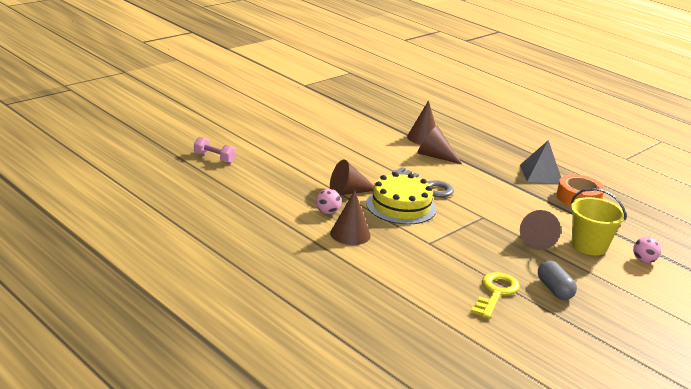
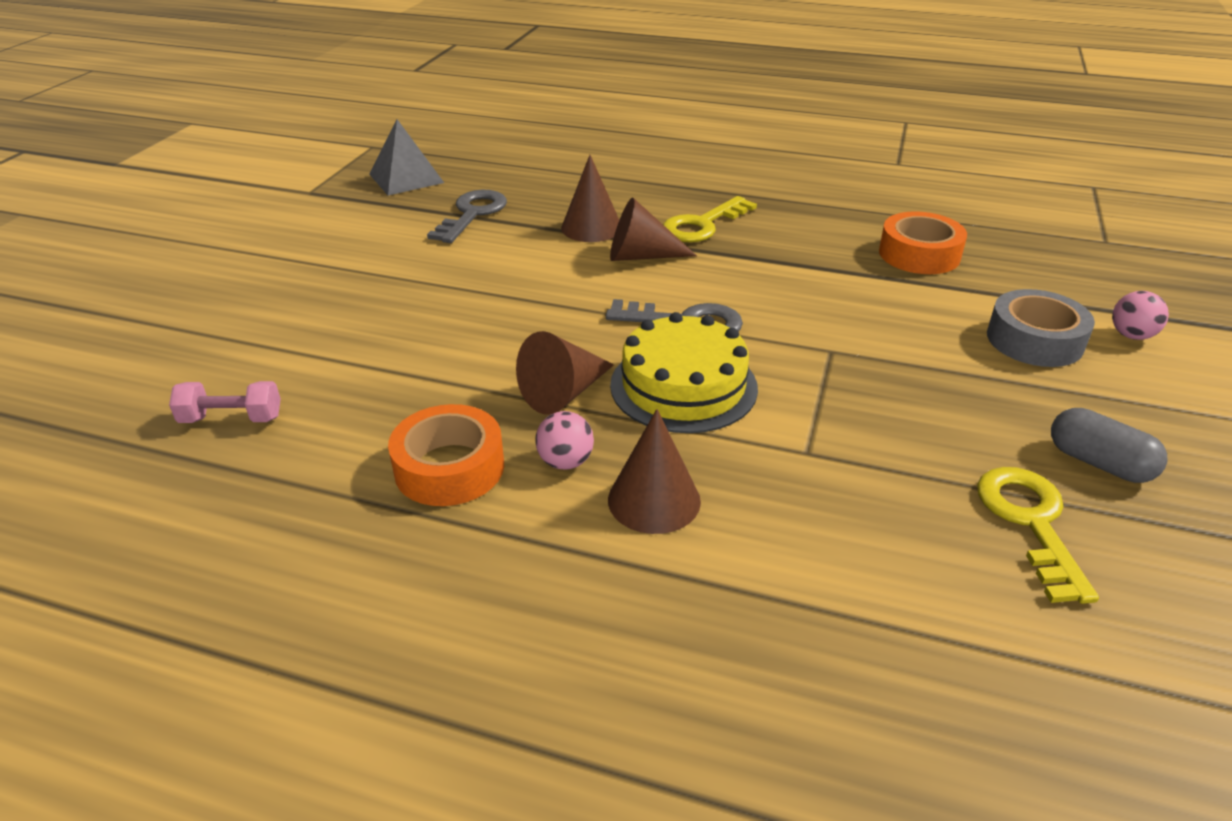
camera: 25 degrees left, 10 degrees up
grey pyramid [520,140,561,184] -> grey pyramid moved to [369,119,444,195]
brown cone [520,210,561,250] -> none
yellow bucket [571,188,626,255] -> grey tape [987,289,1095,367]
none -> orange tape [388,404,504,506]
none -> grey key [427,190,507,243]
none -> yellow key [663,196,757,242]

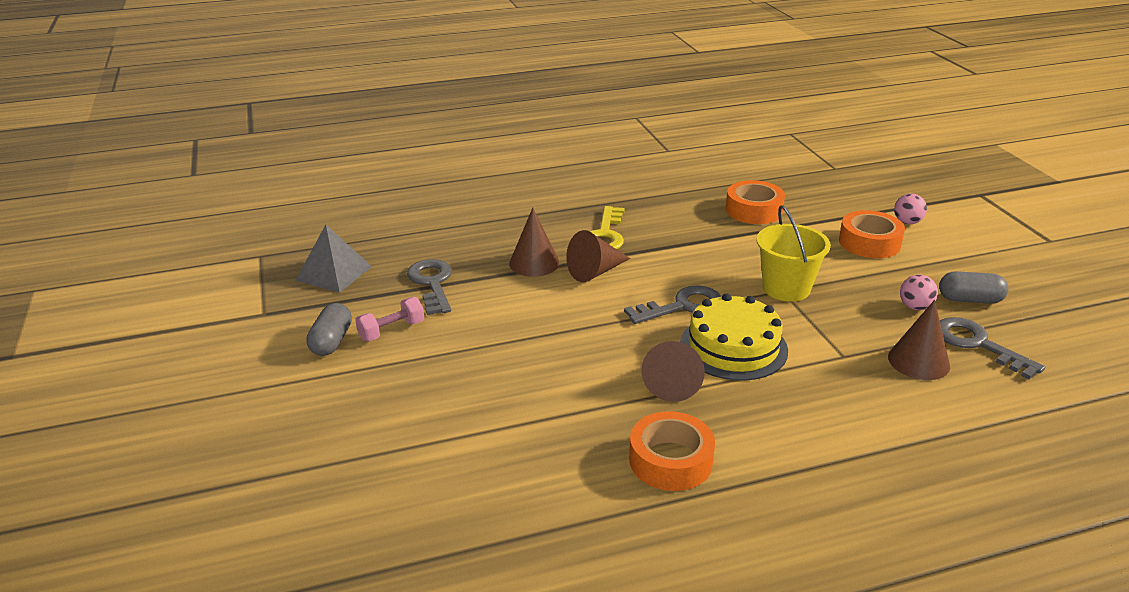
camera: 35 degrees left, 5 degrees down
pink dumbbell [169,381,281,423] -> pink dumbbell moved to [355,297,424,341]
pink ball [535,411,594,470] -> pink ball moved to [900,275,938,310]
brown cone [608,409,701,534] -> brown cone moved to [888,300,950,380]
yellow key [977,467,1099,604] -> grey key [940,317,1045,380]
grey tape [987,289,1095,367] -> orange tape [839,210,905,258]
none -> grey capsule [306,303,352,356]
none -> yellow bucket [757,205,831,302]

